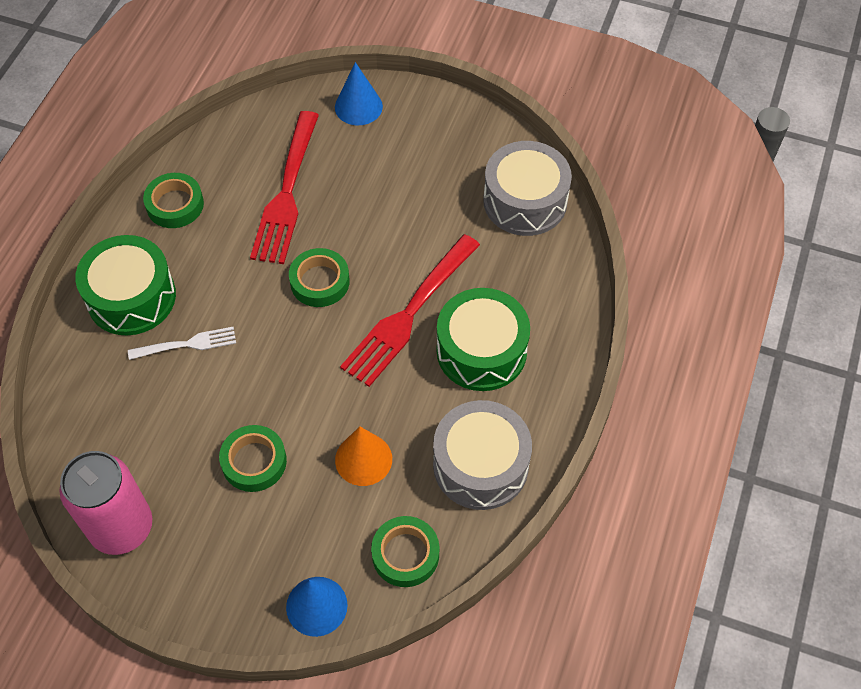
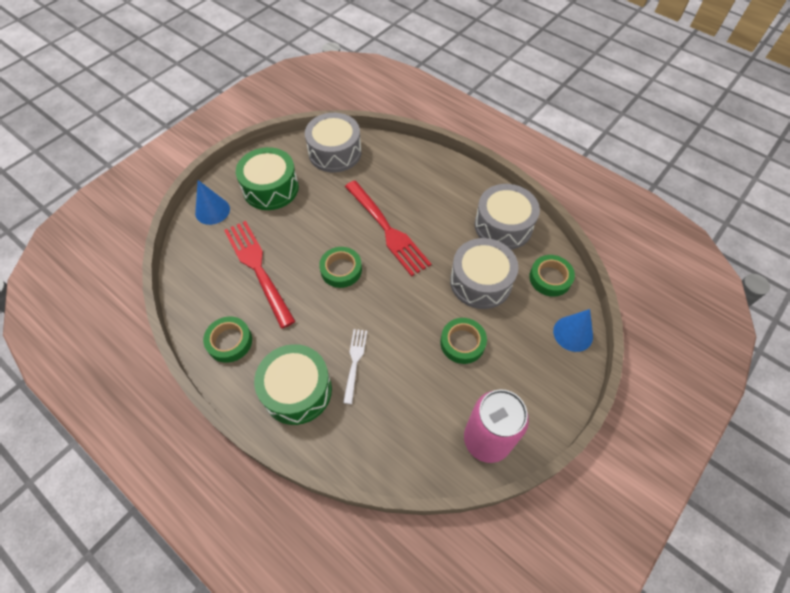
camera: 70 degrees left, 0 degrees up
red fork [250,111,319,264] -> red fork turned 150 degrees counterclockwise [224,221,296,329]
orange cone [335,426,392,486] -> grey drum [450,238,518,309]
green drum [437,288,530,391] -> green drum moved to [236,147,299,210]

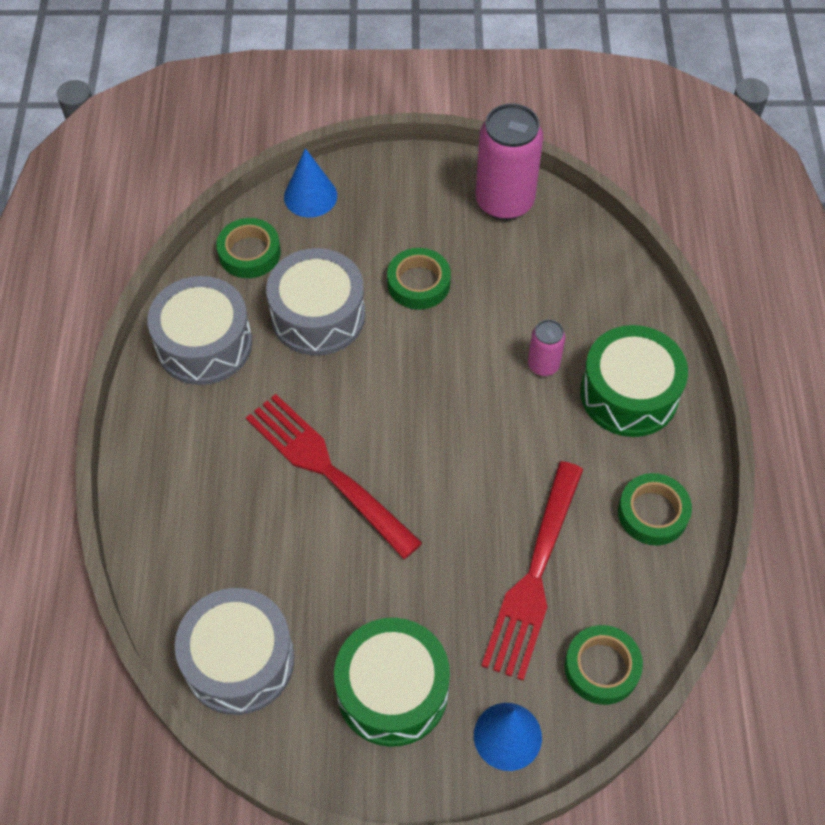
camera: 130 degrees left, 0 degrees up
green tape [319,247,362,288] -> green tape moved to [565,625,643,705]
white fork [343,329,367,404] -> pink can [528,320,565,376]
red fork [345,181,431,277] -> red fork turned 60 degrees counterclockwise [246,394,422,559]

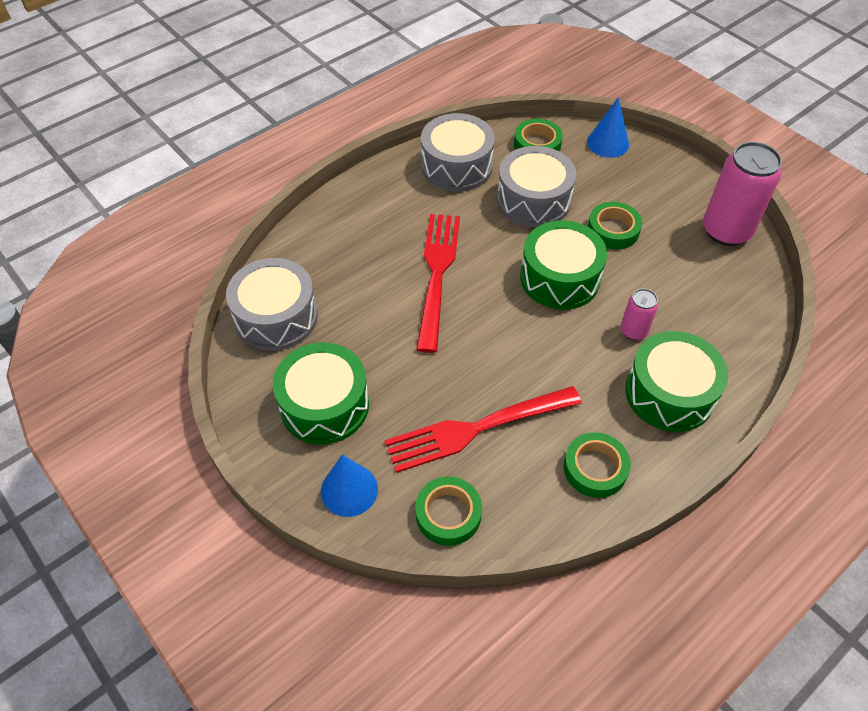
camera: 50 degrees right, 5 degrees down
none -> green drum [520,220,607,310]

